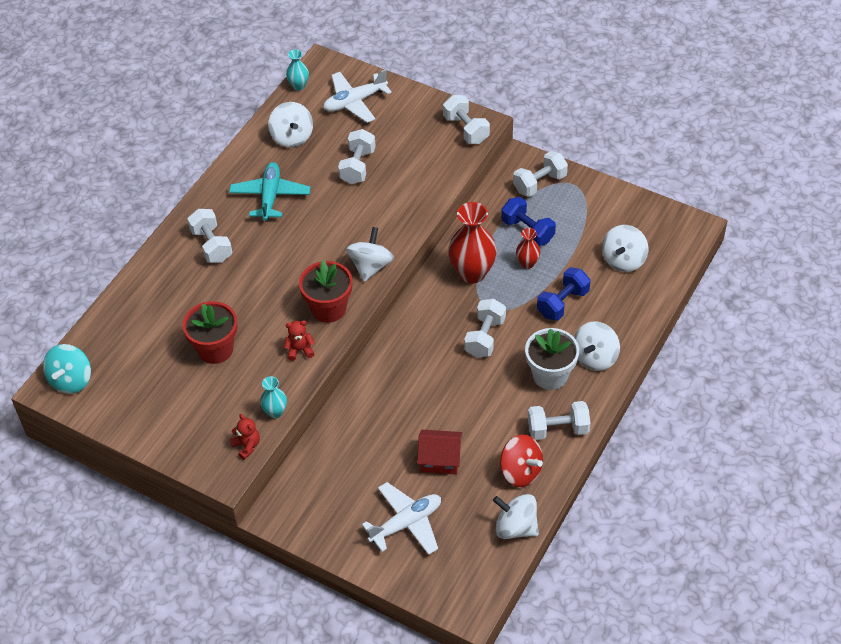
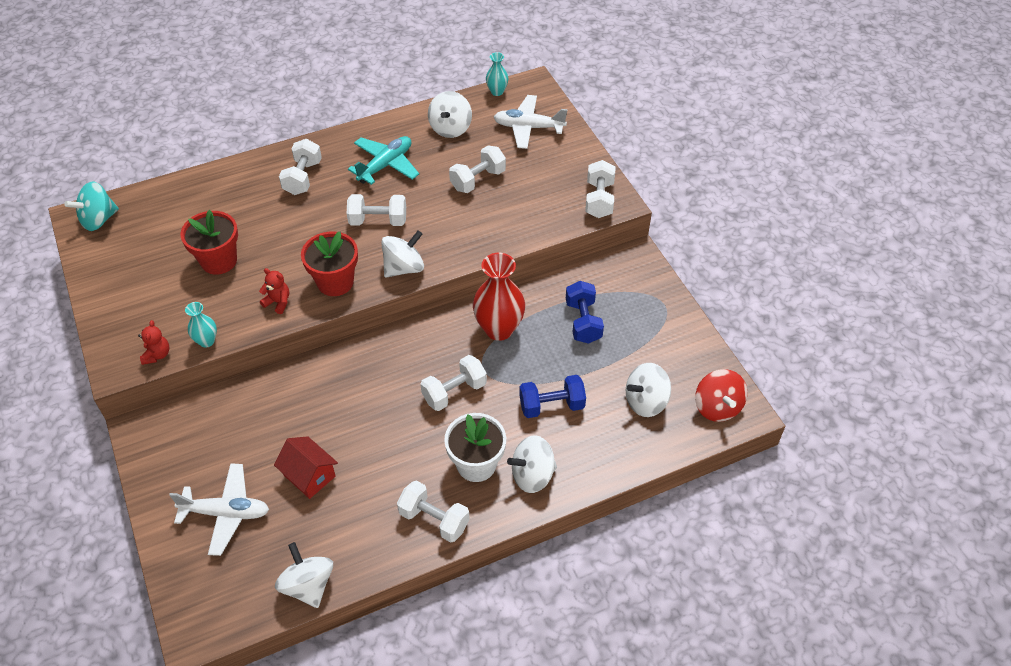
camera: 35 degrees right, 0 degrees up
red spinning top [500,434,543,487] -> red spinning top moved to [695,369,747,422]
white dumbbell [513,151,568,197] -> white dumbbell moved to [347,194,406,226]
red vase [516,228,540,269] -> none

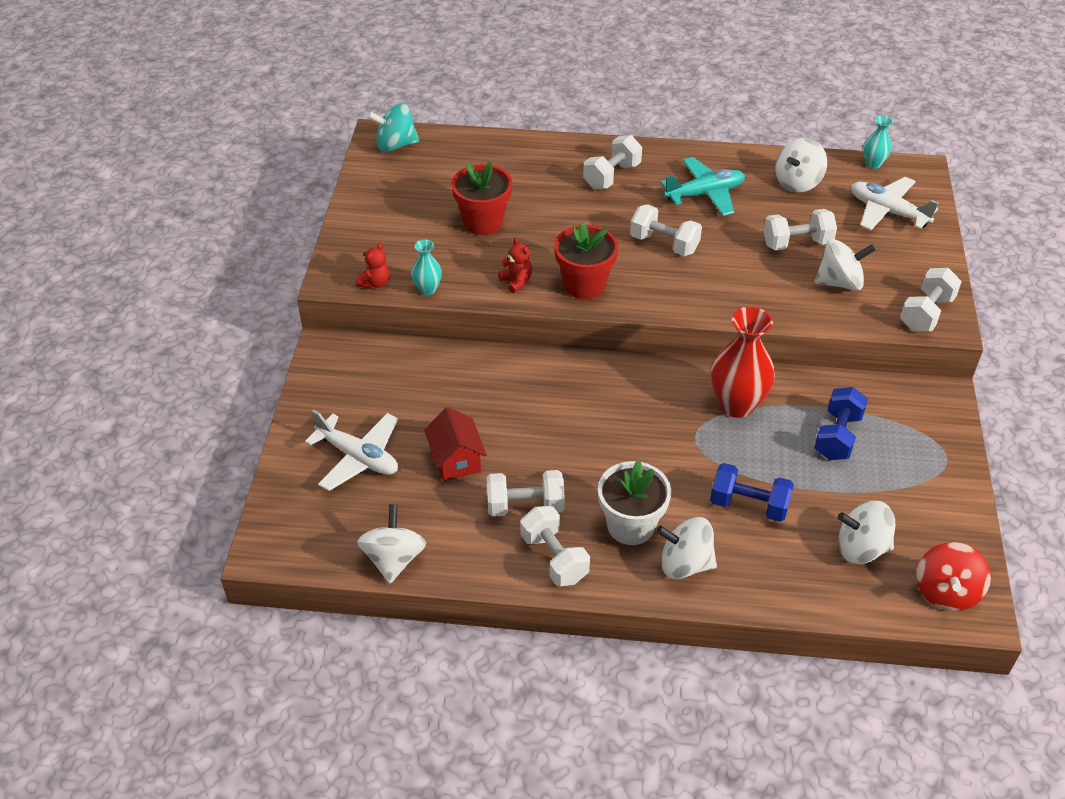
camera: 30 degrees right, 5 degrees down
white spinning top [381,231,424,278] -> white spinning top moved to [815,239,876,291]
white dumbbell [420,355,487,411] -> white dumbbell moved to [486,470,565,517]

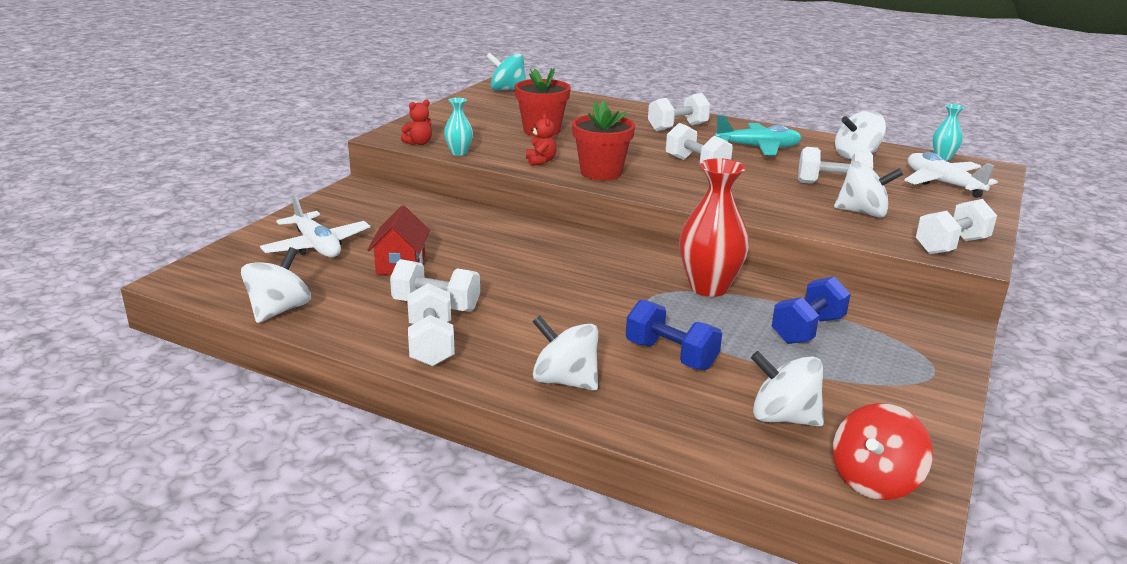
camera: 20 degrees right, 20 degrees down
white flower pot [598,460,671,545] -> none

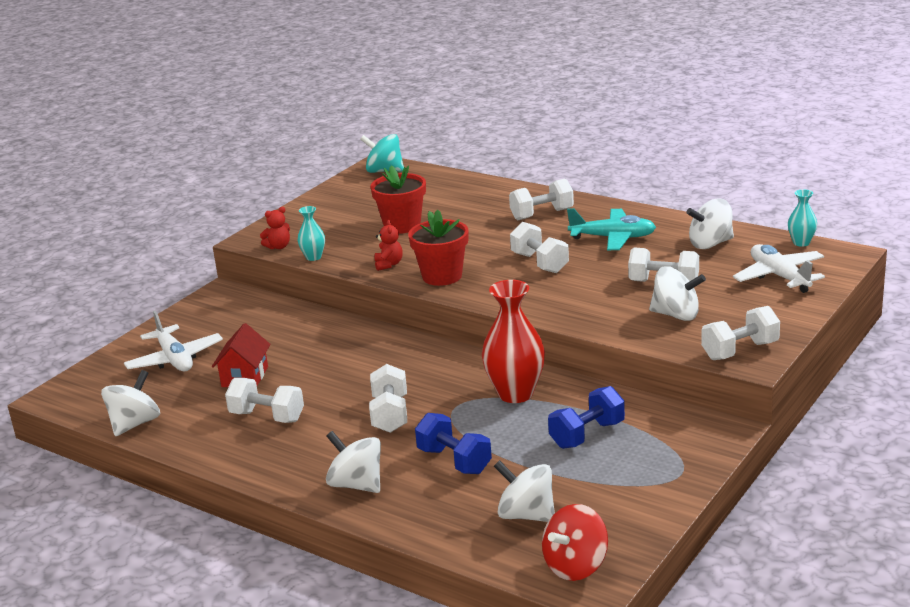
camera: 10 degrees right, 0 degrees up
white dumbbell [407,283,455,366] -> white dumbbell moved to [369,364,407,433]

